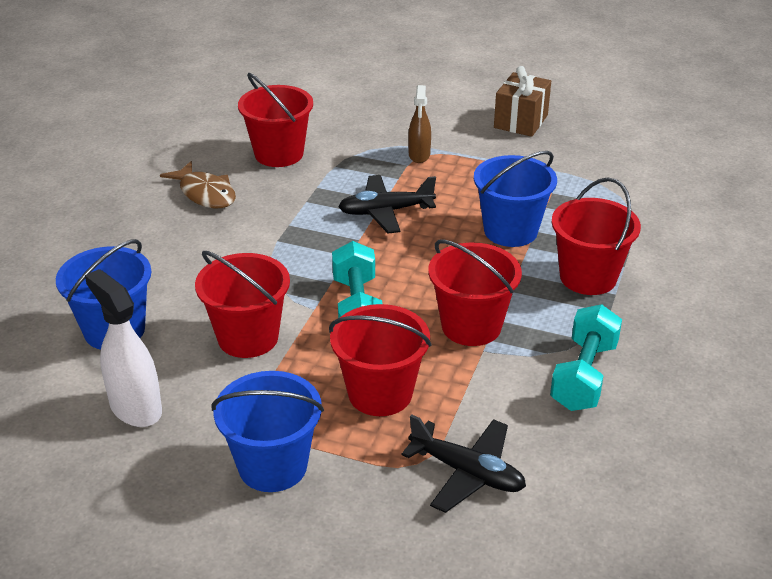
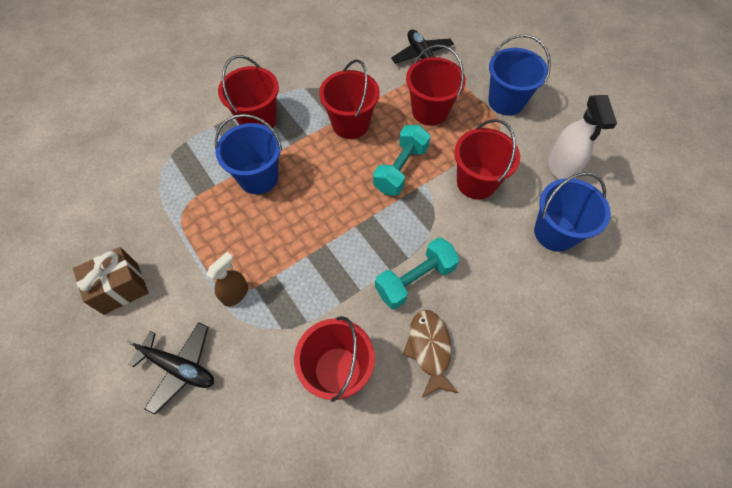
camera: 145 degrees left, 25 degrees up
black plane [338,175,436,233] -> black plane moved to [127,322,214,415]
turquoise dumbbell [550,304,622,411] -> turquoise dumbbell moved to [375,237,460,309]

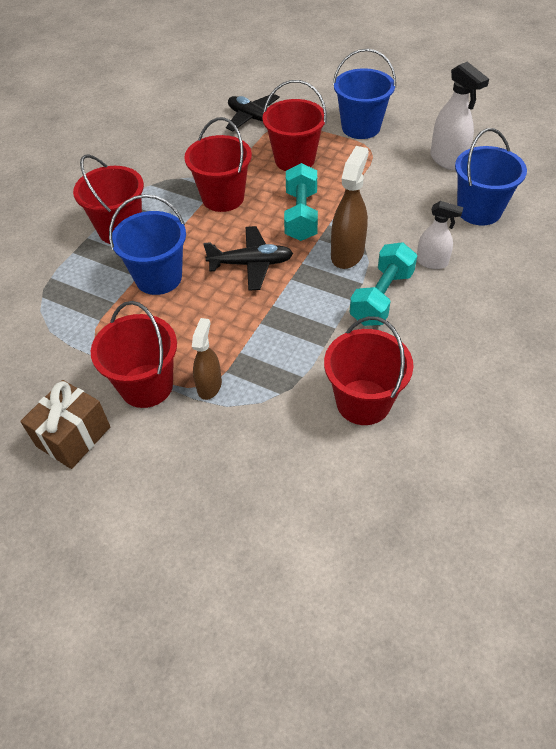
camera: 25 degrees left, 10 degrees down
black plane [127,322,214,415] -> black plane moved to [203,226,293,291]
brown fish [403,310,459,398] -> none
red bucket [454,119,520,200] -> red bucket moved to [91,301,177,408]
none -> brown spray bottle [331,146,369,269]
none -> white spray bottle [417,201,463,269]

